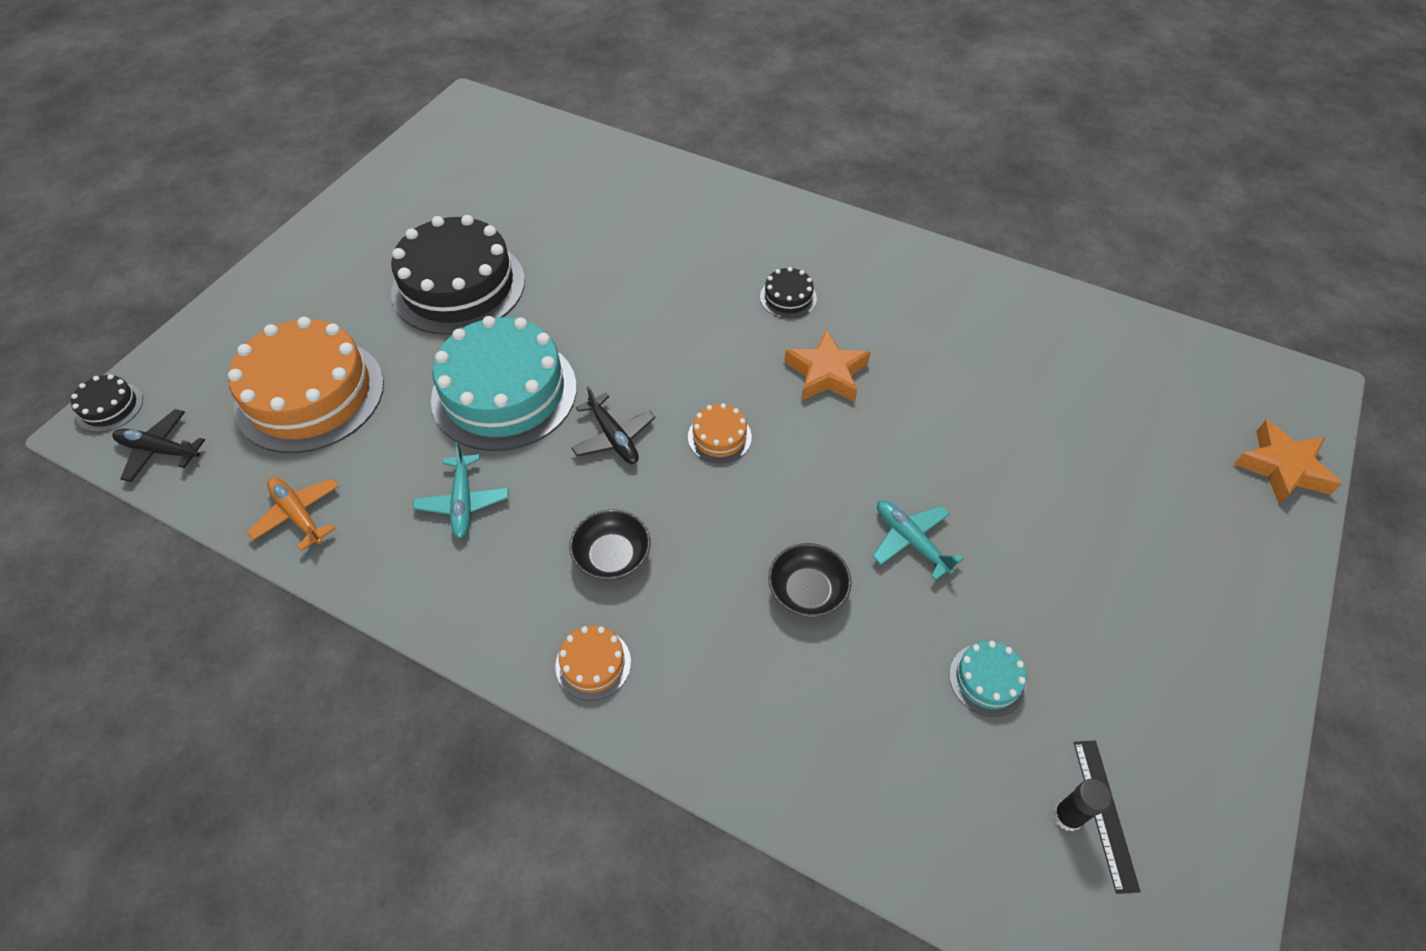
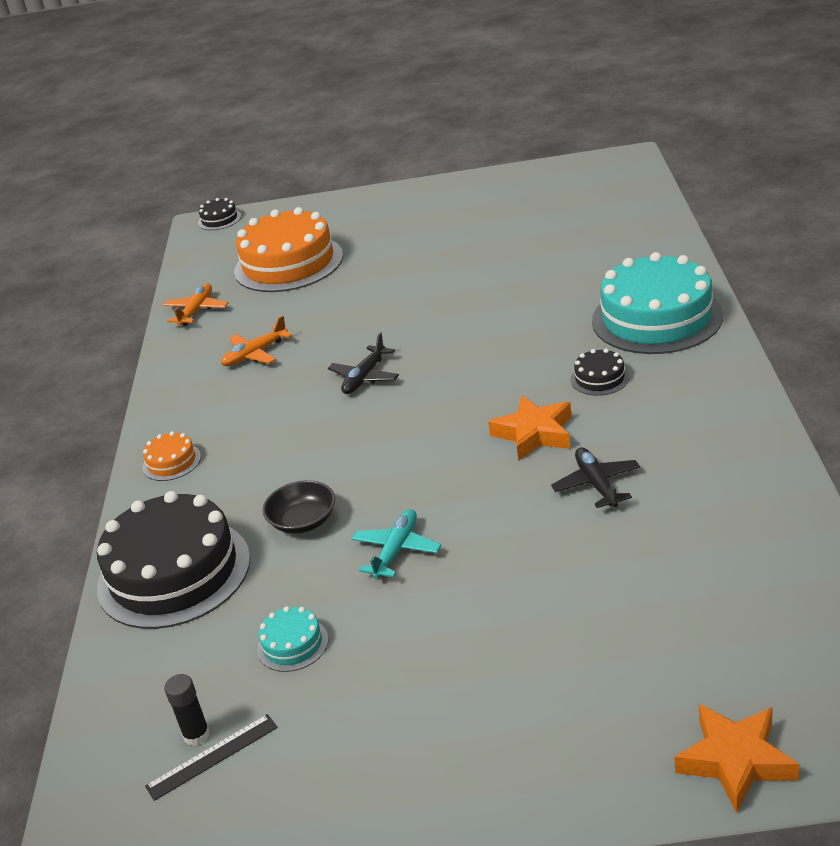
camera: 65 degrees right, 20 degrees down
black plane [112,409,205,482] -> black plane moved to [551,447,640,508]
black cake [391,215,525,335] -> black cake moved to [97,491,250,629]
turquoise plane [413,442,509,538] -> orange plane [221,316,292,366]
turquoise cake [431,316,577,451] -> turquoise cake moved to [592,252,723,354]
black bowl [569,509,651,580] -> none
orange cake [688,403,752,463] -> none

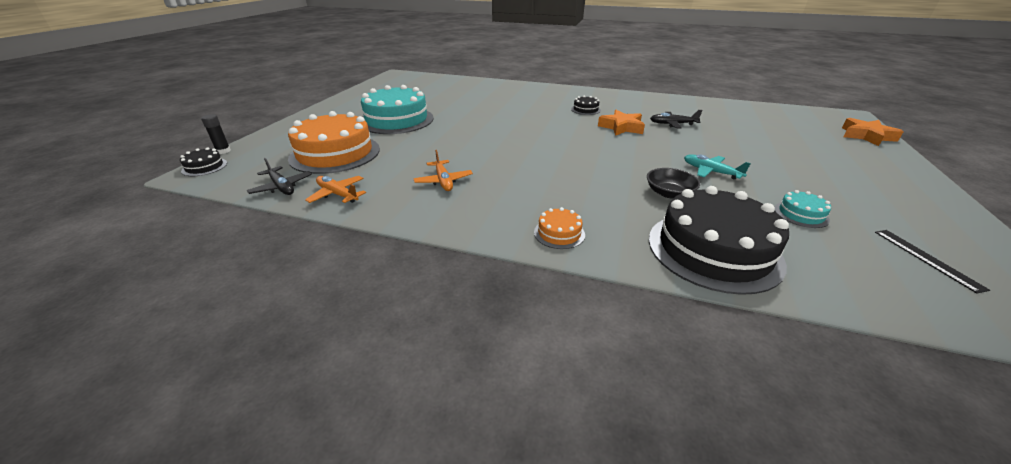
camera: 75 degrees left, 0 degrees up
black glue stick [164,674,210,746] -> black glue stick moved to [201,114,231,154]
black plane [328,332,399,394] -> black plane moved to [247,158,312,195]
turquoise cake [592,252,723,354] -> turquoise cake moved to [361,85,434,134]

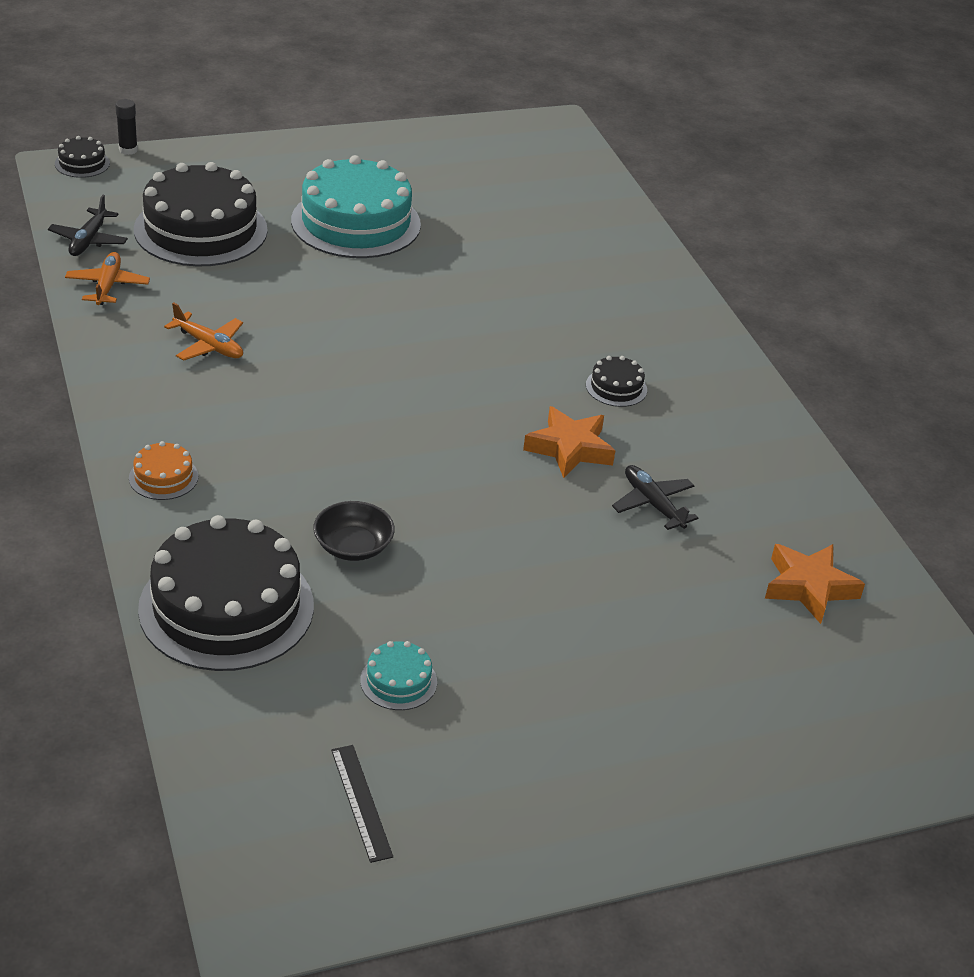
camera: 50 degrees right, 5 degrees up
orange cake [288,111,380,174] -> black cake [134,162,268,267]
orange plane [413,150,473,191] -> orange plane turned 90 degrees counterclockwise [164,302,243,361]
turquoise plane [684,154,751,179] -> none
orange star [842,118,904,146] -> orange star moved to [765,544,865,624]
black ruler [875,230,990,293] -> black ruler turned 60 degrees counterclockwise [331,745,393,863]

